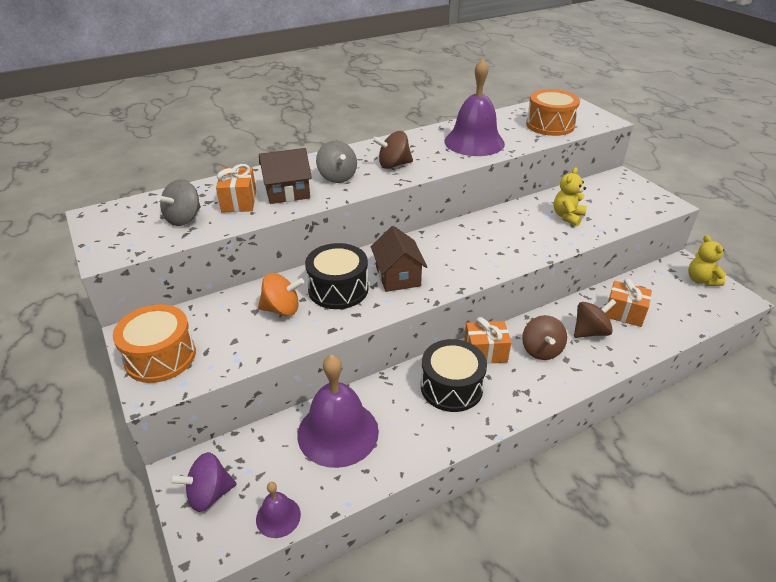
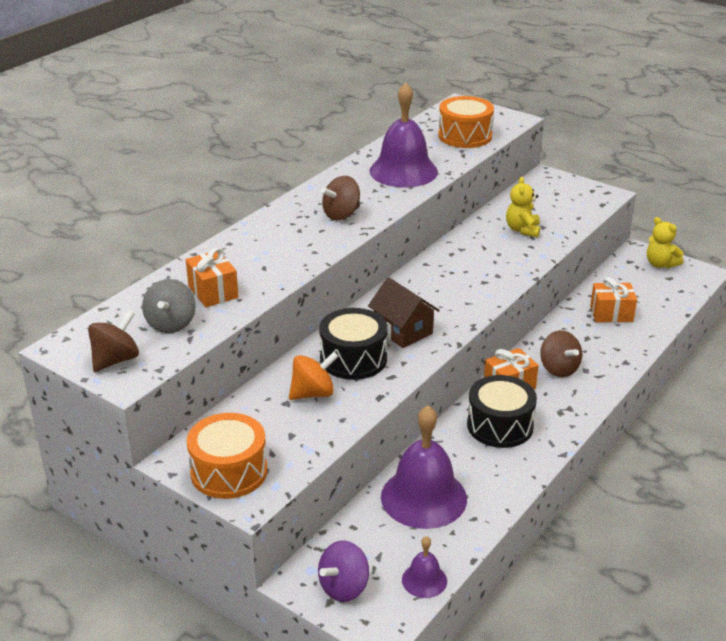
camera: 25 degrees left, 5 degrees down
brown house [259,148,312,204] -> none
grey spinning top [316,141,357,183] -> none
brown spinning top [574,299,616,338] -> brown spinning top moved to [88,310,139,372]

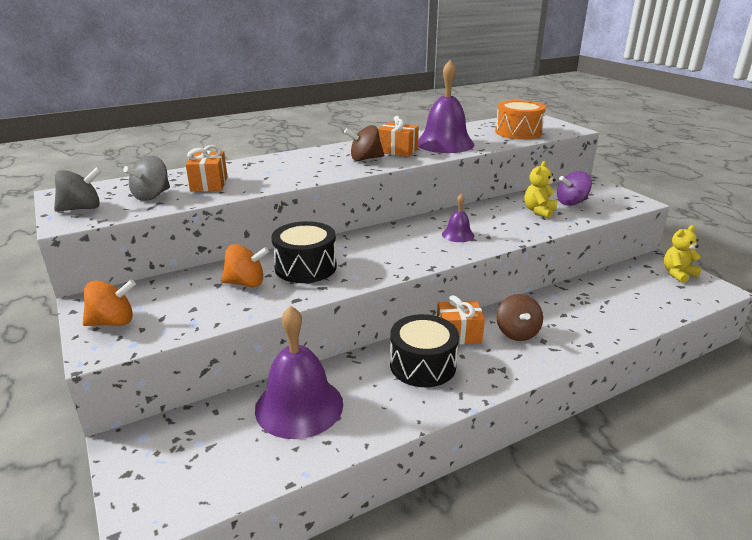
camera: 25 degrees right, 5 degrees down
brown spinning top [88,310,139,372] -> grey spinning top [54,167,102,212]
orange drum [187,413,267,499] -> orange spinning top [83,279,136,326]
purple spinning top [318,540,369,602] -> purple spinning top moved to [557,171,592,206]
brown house [368,277,440,348] -> none
purple bell [402,536,447,598] -> purple bell moved to [442,194,474,242]
orange gift [590,277,637,323] -> orange gift moved to [378,116,419,157]
yellow teddy bear [647,217,683,268] -> yellow teddy bear turned 75 degrees clockwise [664,225,702,283]

